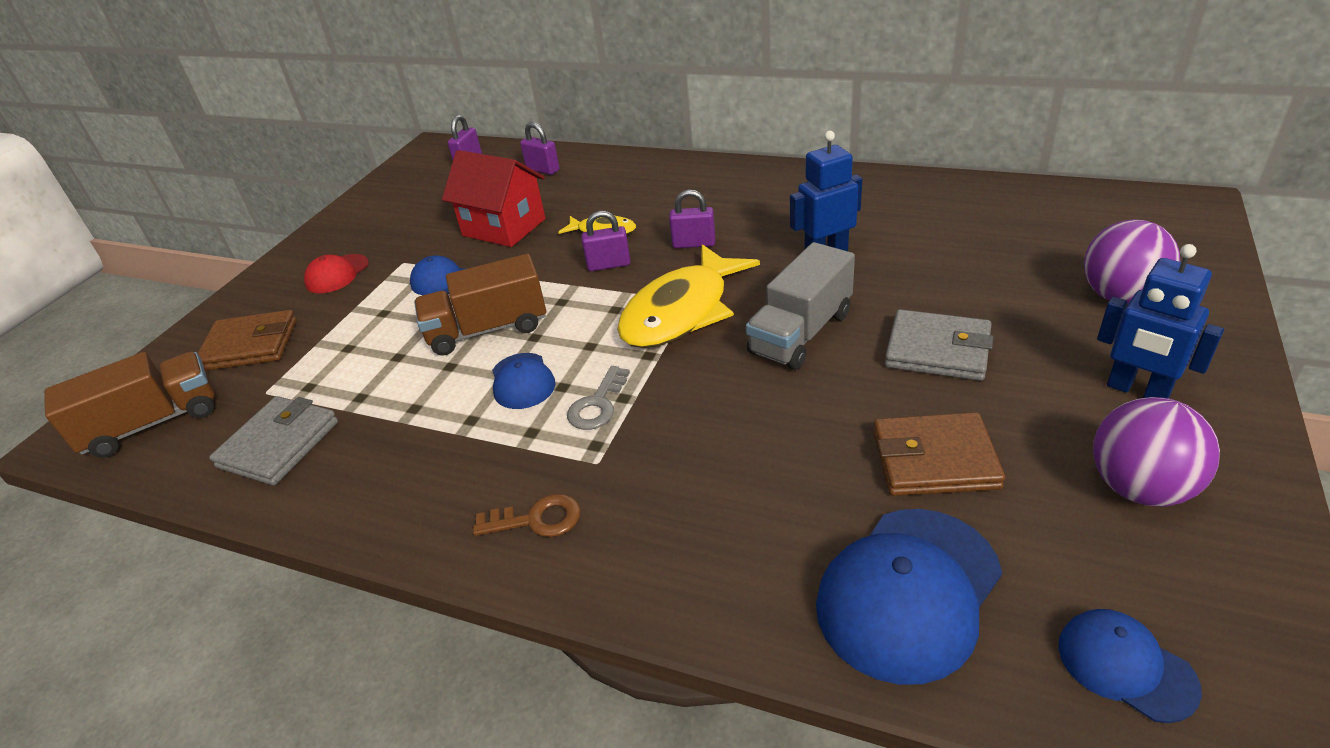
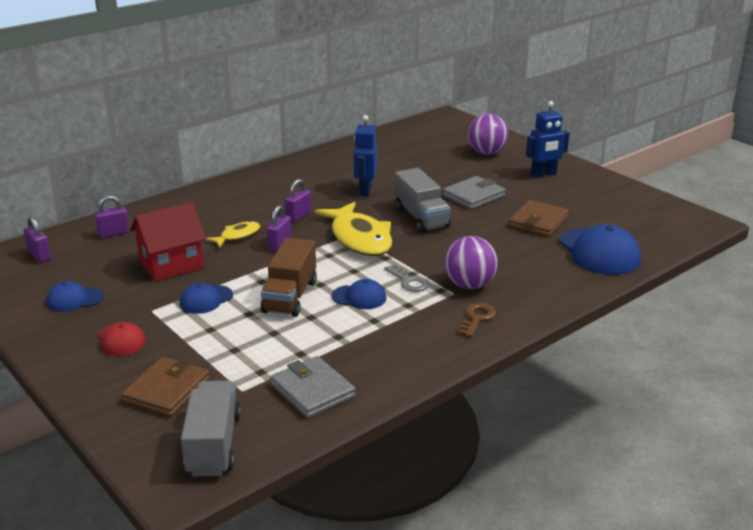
camera: 65 degrees left, 10 degrees down
brown truck [44,352,215,458] -> grey truck [181,381,241,477]
blue cap [1058,609,1202,723] -> blue cap moved to [46,281,104,312]
purple ball [1093,397,1220,506] -> purple ball moved to [445,236,498,289]

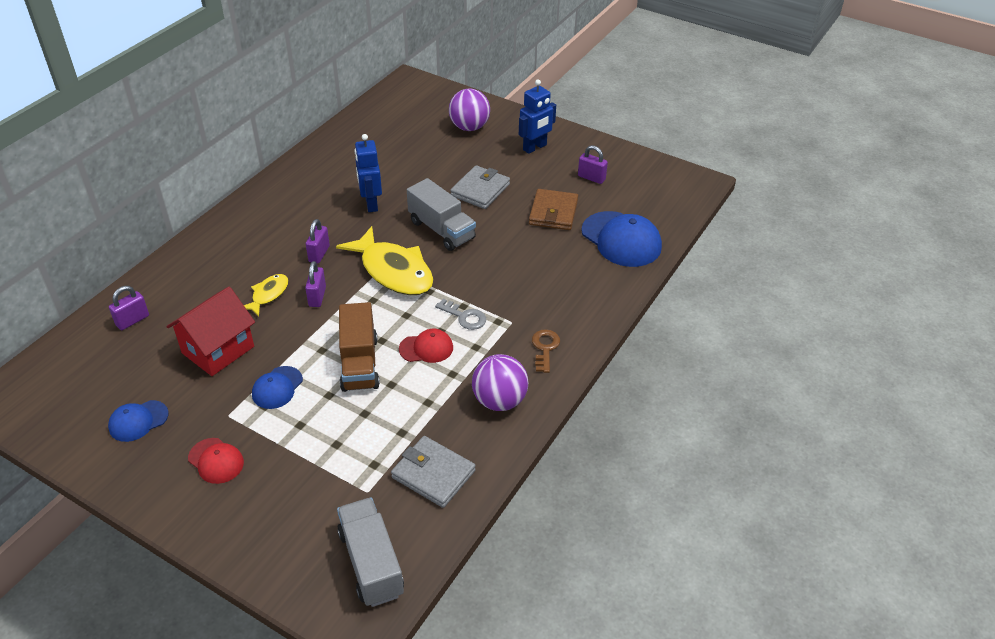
camera: 20 degrees left, 15 degrees up
purple padlock [24,216,51,263] -> purple padlock moved to [578,145,608,184]
brown wallet [122,357,210,417] -> none
blue cap [331,279,386,309] -> red cap [399,329,453,363]
purple ball [445,236,498,289] -> purple ball moved to [472,354,528,411]

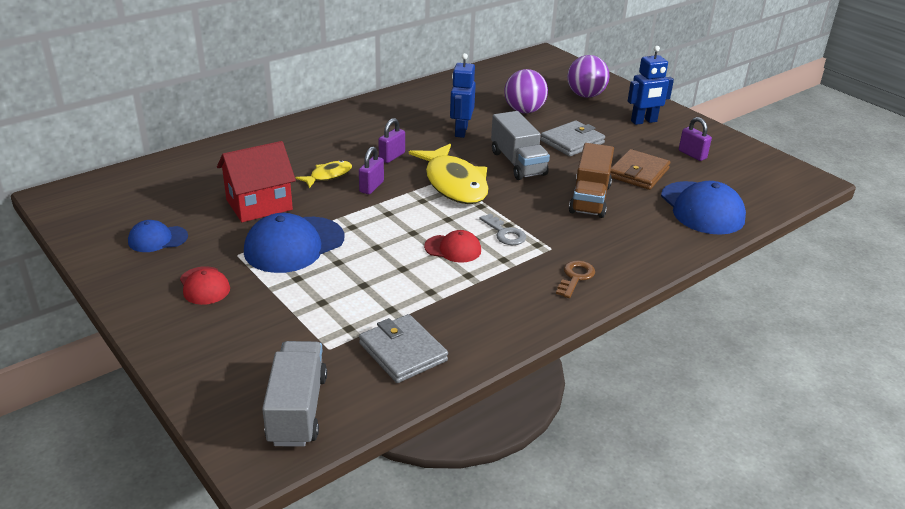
camera: 20 degrees right, 10 degrees down
purple padlock [109,286,149,330] -> none
blue cap [252,366,303,409] -> blue cap [244,213,345,273], size x1.81
brown truck [339,302,380,392] -> brown truck moved to [569,143,614,218]
purple ball [472,354,528,411] -> purple ball moved to [504,69,548,113]

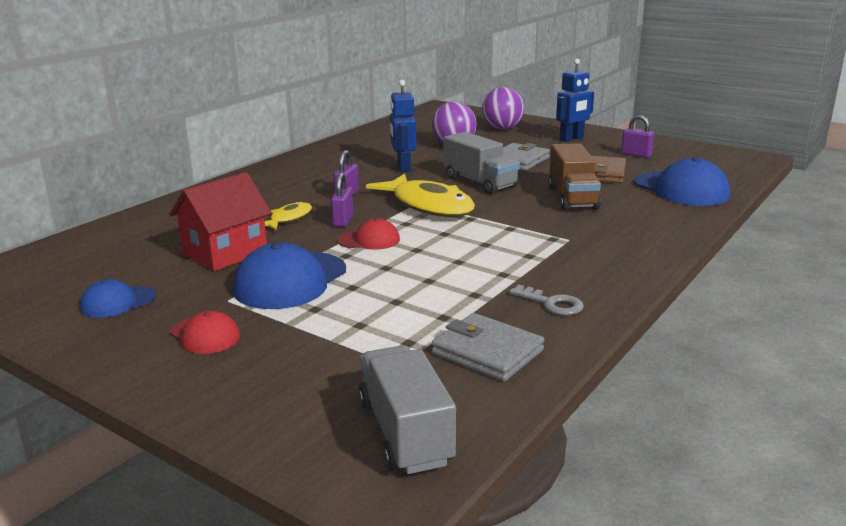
camera: 15 degrees left, 10 degrees down
red cap [424,230,481,263] -> red cap moved to [337,218,400,250]
grey key [479,213,526,245] -> grey key moved to [509,285,584,315]
brown key [556,261,595,298] -> none

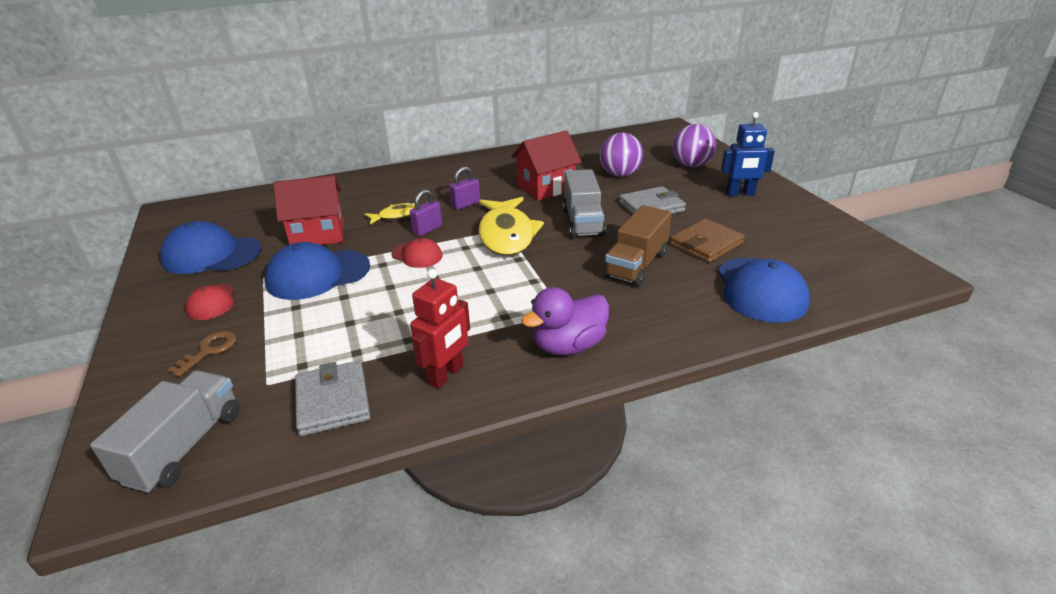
camera: 35 degrees right, 10 degrees up
blue cap [80,279,156,318] -> blue cap [160,221,262,274], size x1.81
blue robot [390,80,416,172] -> red house [511,130,581,200]
grey key [509,285,584,315] -> red robot [410,269,470,389]
purple padlock [621,115,654,158] -> none
none -> brown key [167,331,236,377]
none -> purple duck [521,287,609,355]

